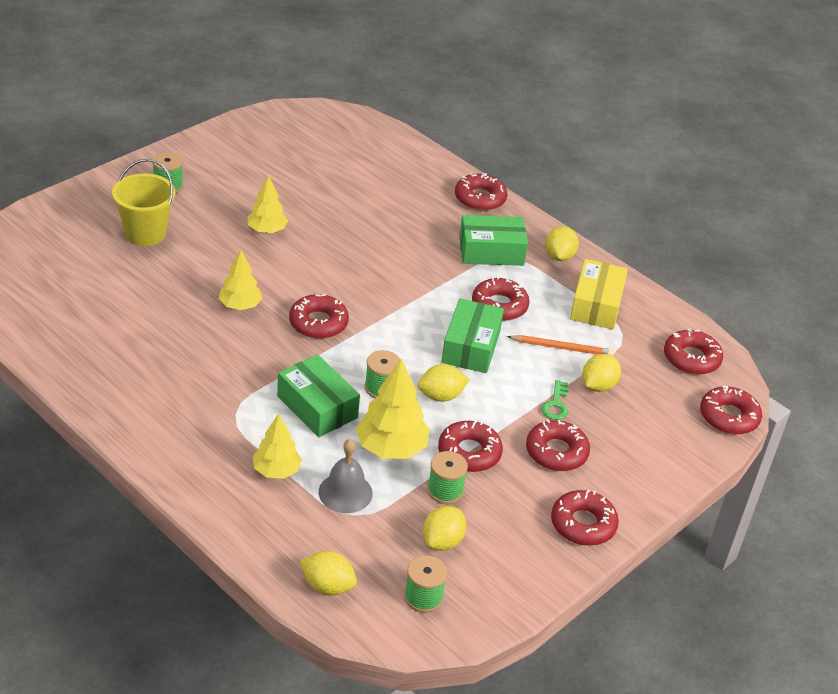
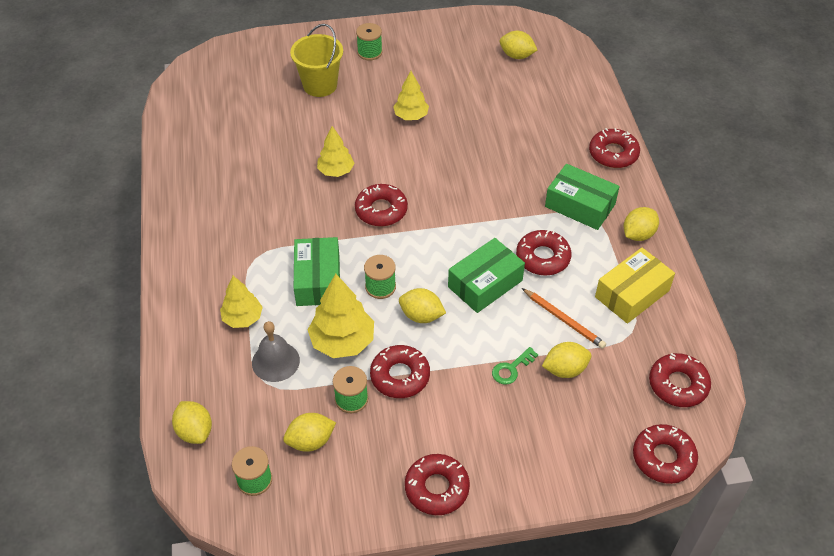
camera: 40 degrees right, 10 degrees up
red donut [526,419,590,471] -> none
none -> yellow lemon [499,31,537,59]

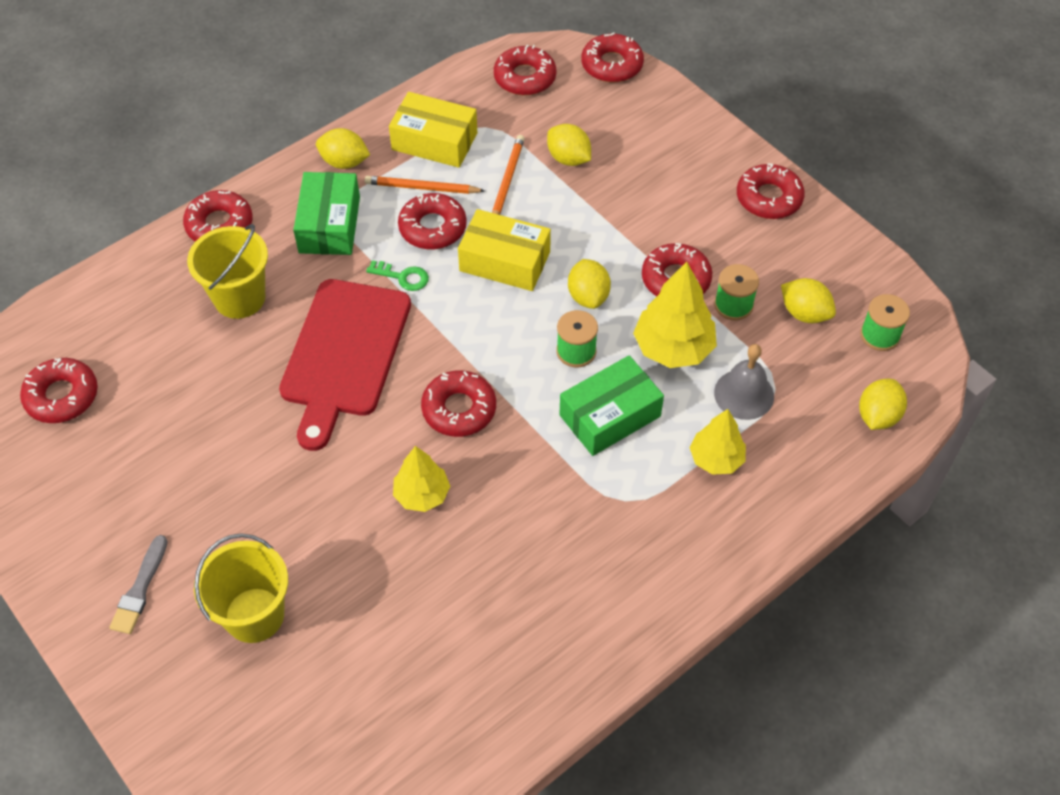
camera: 120 degrees left, 5 degrees up
green spool [356,23,383,60] -> grey brush [109,535,167,634]
yellow tree [393,71,429,120] -> none
green box [448,238,525,313] -> yellow box [458,209,551,291]
green key [492,347,538,385] -> green key moved to [366,260,429,291]
yellow lemon [499,31,537,59] -> red donut [20,358,98,423]
none -> yellow bucket [187,224,268,319]
none -> red cutting board [279,279,411,451]
none -> orange pencil [365,176,485,194]

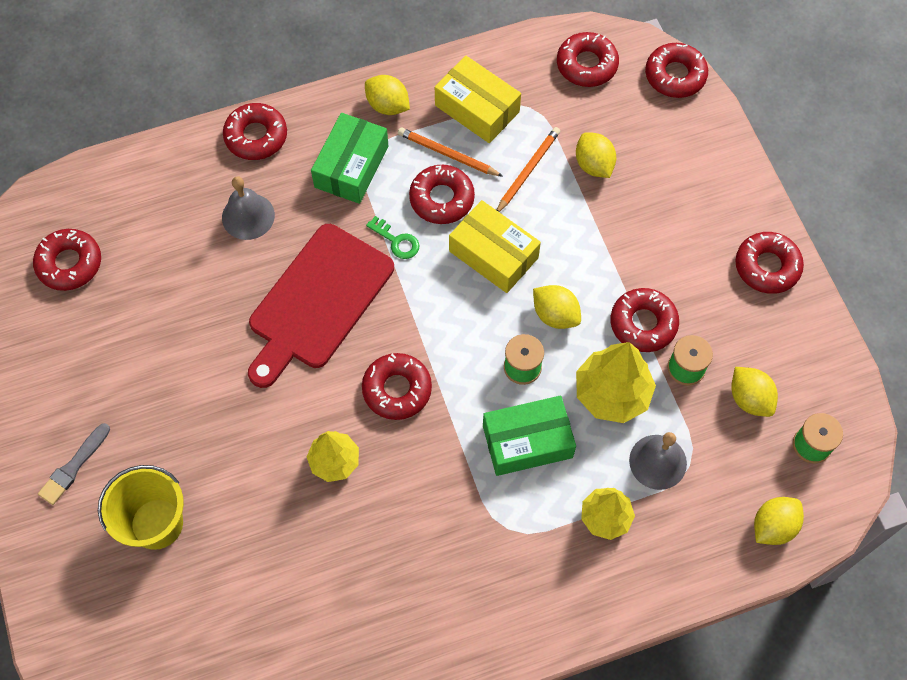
camera: 20 degrees right, 10 degrees up
yellow bucket [187,224,268,319] -> grey bell [222,176,275,240]
yellow lemon [568,259,611,309] -> yellow lemon turned 60 degrees counterclockwise [533,285,581,329]

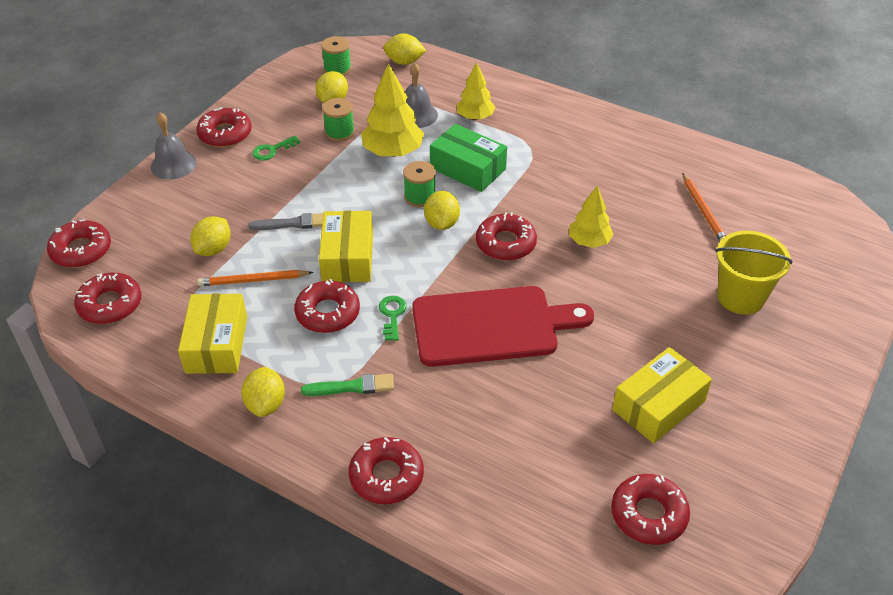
camera: 130 degrees left, 20 degrees down
grey brush [38,423,110,505] -> grey brush moved to [248,213,323,230]
grey bell [222,176,275,240] -> grey bell moved to [151,112,197,180]
green box [311,113,388,204] -> green brush [301,374,394,396]
orange pencil [398,127,503,177] -> orange pencil moved to [682,173,726,241]
yellow lemon [533,285,581,329] -> yellow lemon moved to [424,191,460,230]
red donut [611,288,679,352] -> none
none -> green key [252,136,300,160]
none -> yellow box [612,347,712,443]

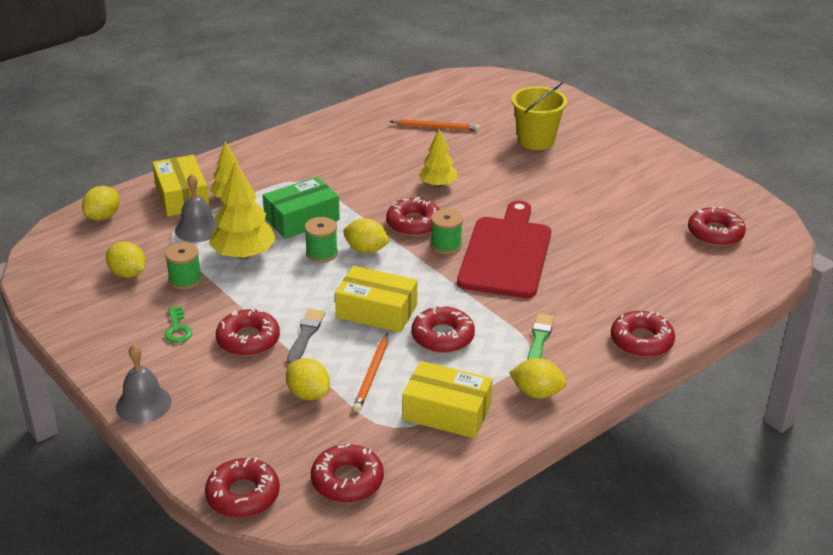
camera: 70 degrees left, 10 degrees down
red donut [196,107,252,147] -> red donut moved to [216,308,280,356]
green spool [321,36,351,76] -> green spool moved to [430,209,463,254]
green key [379,296,407,341] -> none
yellow box [612,347,712,443] -> yellow box moved to [152,155,210,217]

